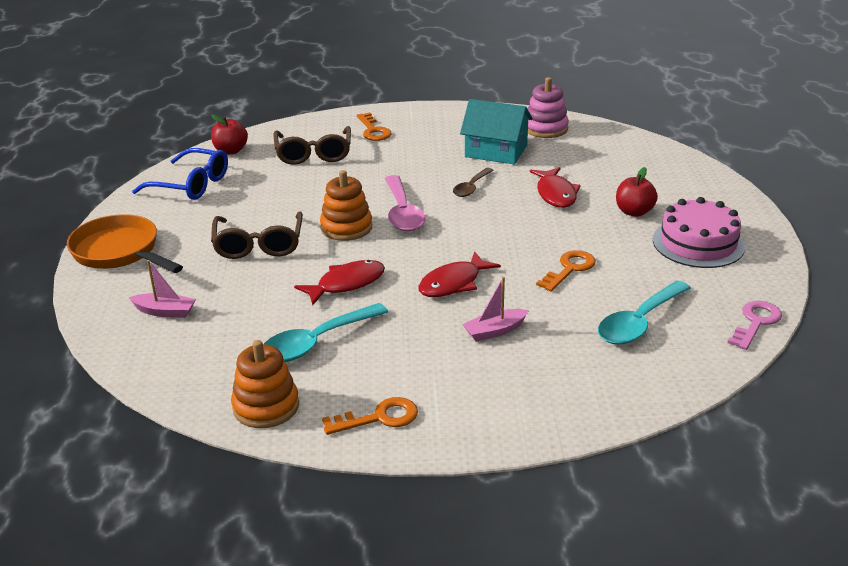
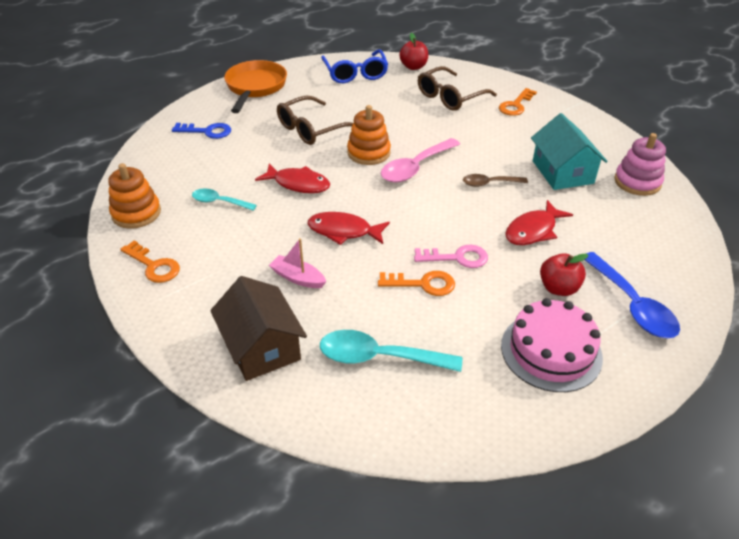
camera: 55 degrees right, 10 degrees up
pink boat [129,260,196,318] -> blue key [172,123,231,139]
turquoise spoon [264,303,388,362] -> turquoise spoon [192,189,257,211], size x0.60
pink key [727,301,782,350] -> pink key moved to [414,245,488,268]
none -> brown house [210,276,307,381]
none -> blue spoon [584,252,680,338]

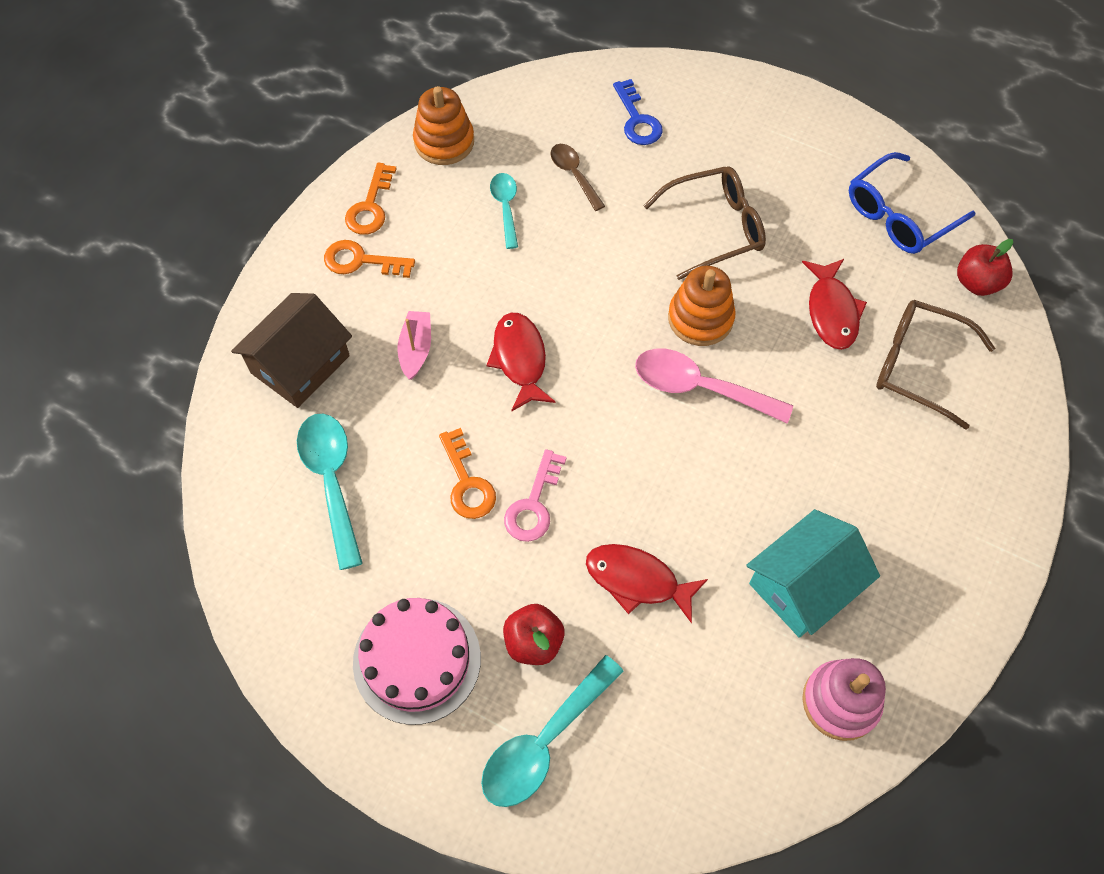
camera: 65 degrees right, 20 degrees up
orange pan [224,60,287,113] -> none
red fish [255,163,330,193] -> red fish moved to [802,259,867,350]
brown glasses [277,96,353,145] -> brown glasses turned 135 degrees clockwise [643,166,766,280]
pink key [414,245,488,268] -> pink key turned 45 degrees clockwise [504,449,567,542]
brown spoon [463,174,528,187] -> brown spoon moved to [550,144,605,211]
orange key [499,88,537,116] -> orange key moved to [324,240,415,278]
blue spoon [584,252,680,338] -> turquoise spoon [481,655,624,807]

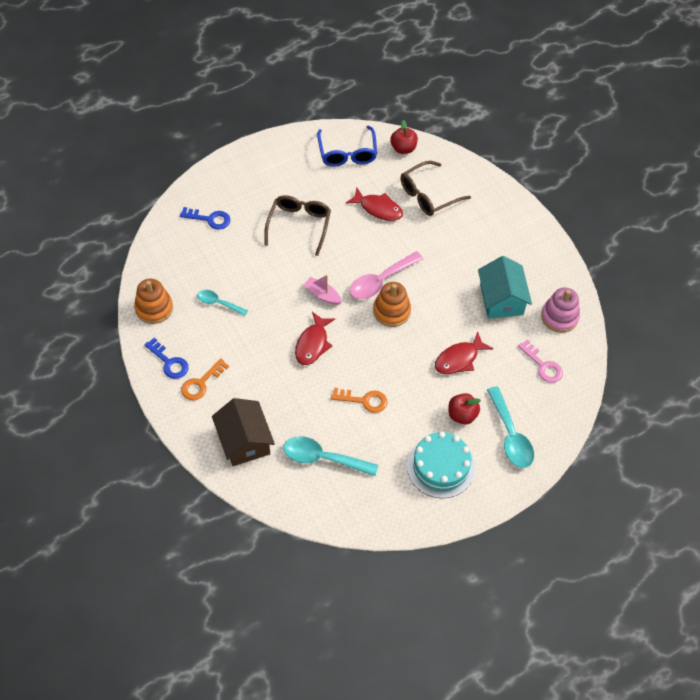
camera: 60 degrees left, 5 degrees down
orange key [345,163,397,235] -> blue key [145,337,188,379]
pink cake [353,598,481,725] -> turquoise cake [407,432,475,498]
pink boat [397,311,431,380] -> pink boat moved to [303,275,342,305]
red fish [487,313,556,411] -> red fish turned 90 degrees counterclockwise [295,312,335,365]
pink key [504,449,567,542] -> pink key moved to [518,339,563,383]
brown spoon [550,144,605,211] -> none
orange stacking toy [668,266,735,346] -> orange stacking toy moved to [373,282,411,327]

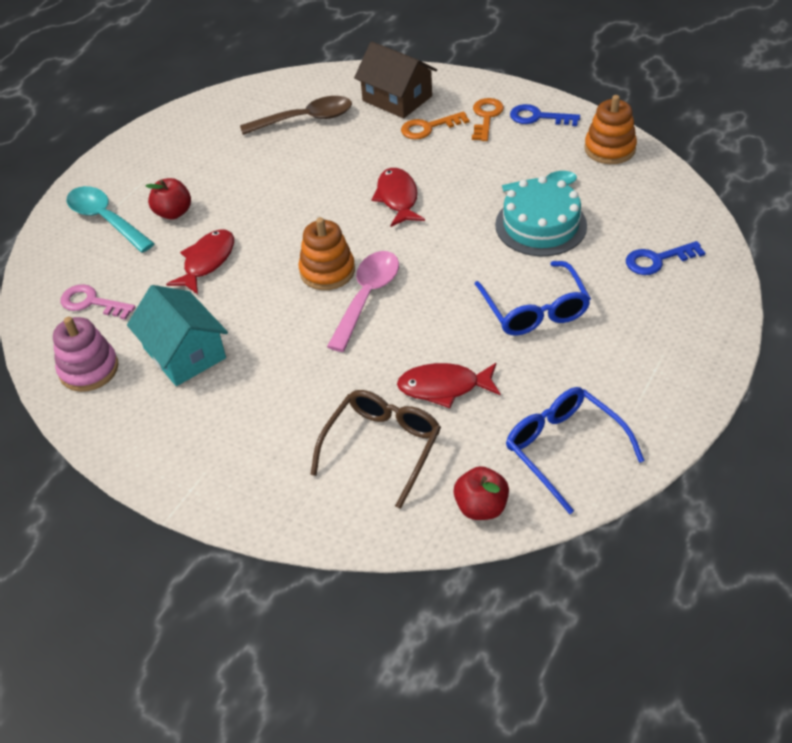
camera: 155 degrees right, 10 degrees down
brown glasses [264,195,331,256] -> blue glasses [475,261,591,336]
turquoise spoon [283,436,378,476] -> brown spoon [240,96,352,135]
pink boat [303,275,342,305] -> none
orange key [331,388,387,413] -> orange key moved to [401,111,469,139]
turquoise cake [407,432,475,498] -> turquoise cake moved to [495,176,587,256]

